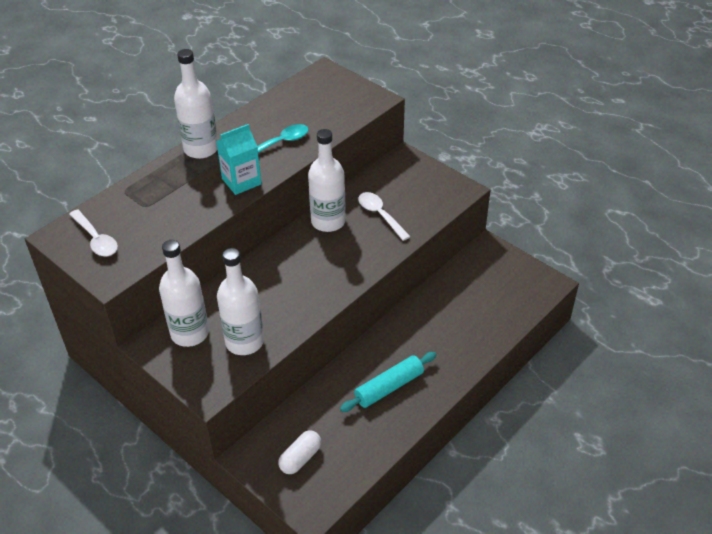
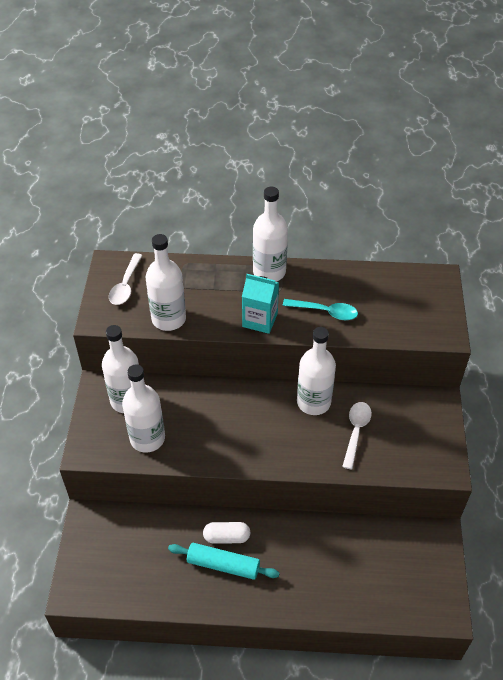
camera: 50 degrees right, 5 degrees up
white capsule [278,430,321,474] -> white capsule moved to [203,522,251,544]
none -> white bottle [145,234,186,331]

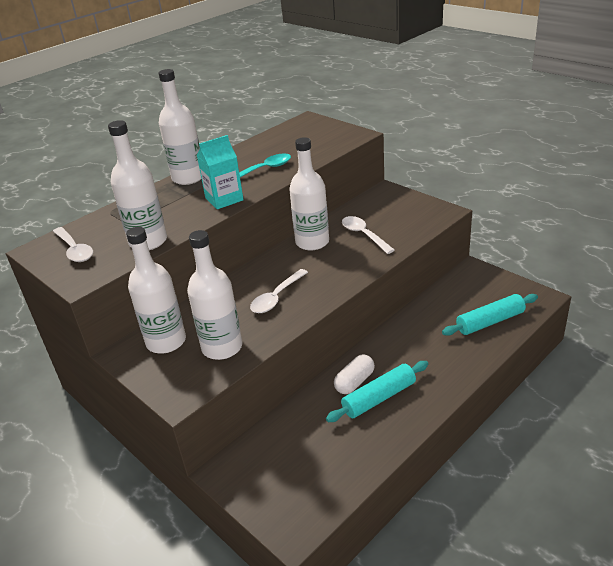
camera: 45 degrees left, 15 degrees down
none -> white spoon [250,269,308,313]
none -> turquoise rolling pin [442,294,538,336]

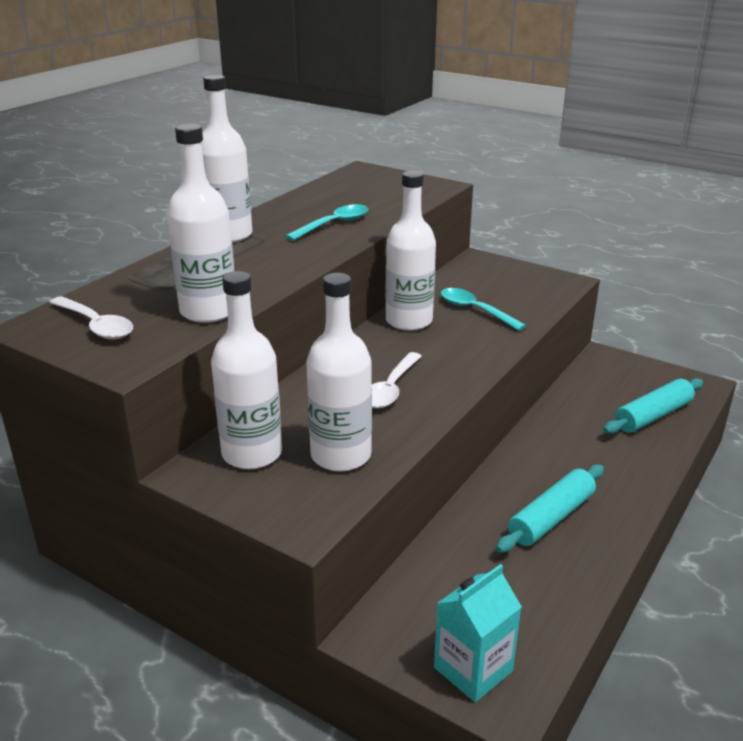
camera: 15 degrees left, 5 degrees down
turquoise carton [197,135,244,209] -> turquoise carton moved to [434,564,522,702]
white capsule [334,355,375,394] -> none
white spoon [342,216,395,254] -> turquoise spoon [441,288,526,331]

